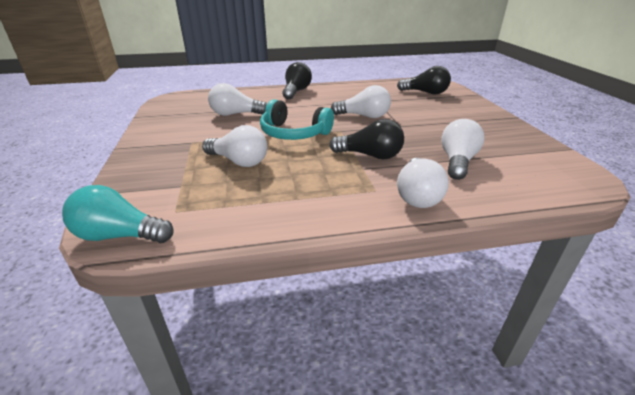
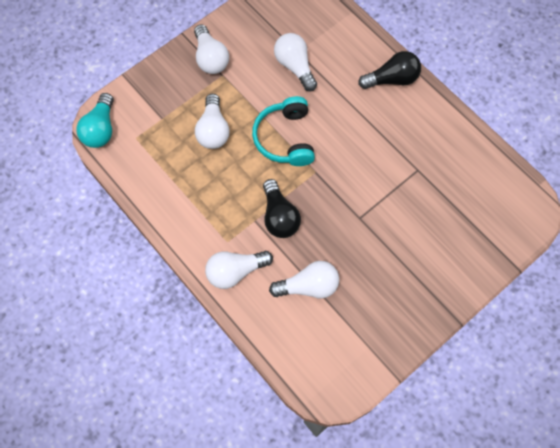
camera: 60 degrees right, 35 degrees up
turquoise light bulb [62,185,174,243] -> turquoise light bulb turned 150 degrees counterclockwise [76,93,114,148]
white light bulb [331,85,391,118] -> white light bulb moved to [194,24,229,74]
black light bulb [397,66,451,95] -> none

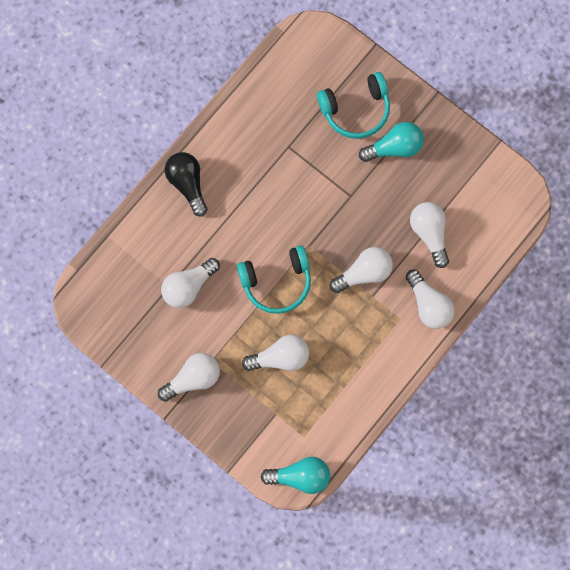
camera: 100 degrees left, 10 degrees up
black light bulb [263,179,301,238] -> white light bulb [330,247,393,293]
none -> turquoise headphones [317,72,390,139]
none -> turquoise light bulb [359,122,424,162]

